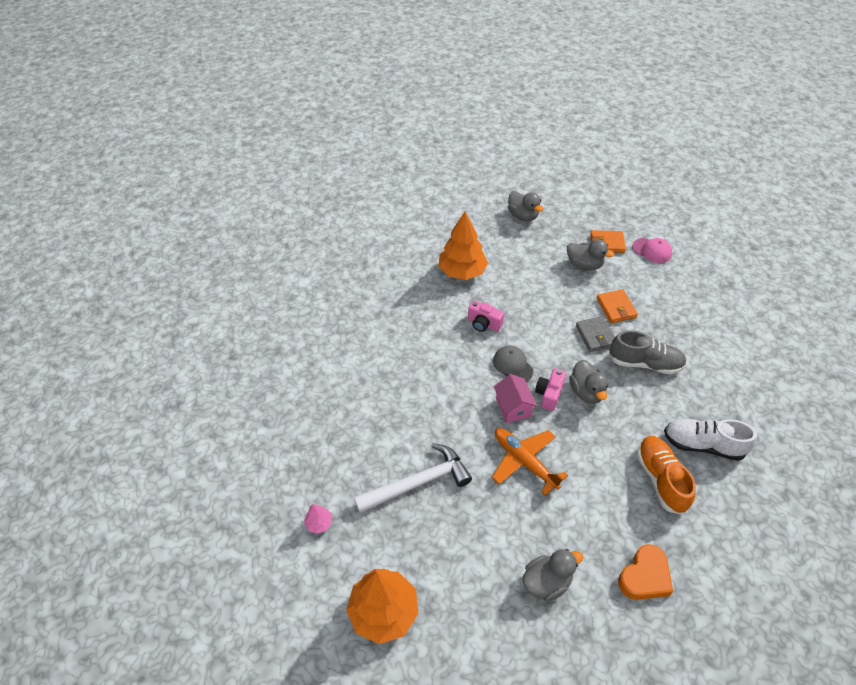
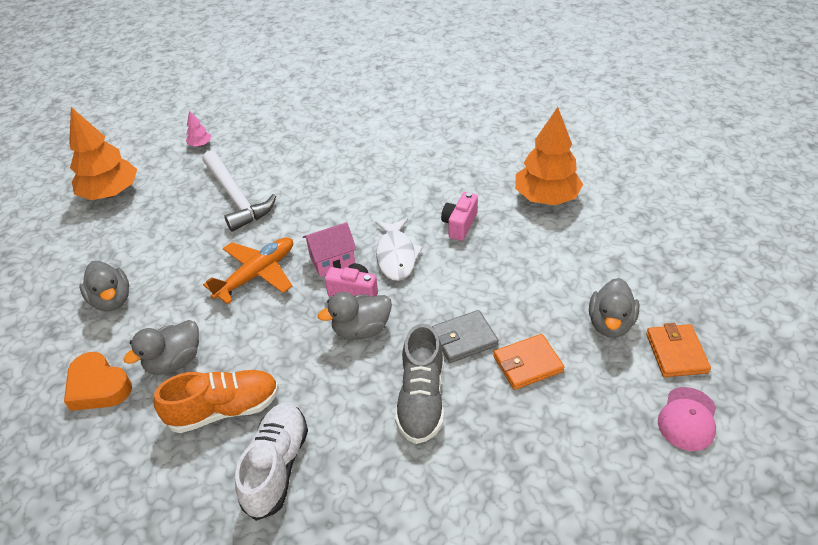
camera: 85 degrees right, 5 degrees down
grey cap [493,345,533,382] -> white fish [375,218,423,281]
grey duck [508,191,543,221] -> grey duck moved to [124,320,199,375]

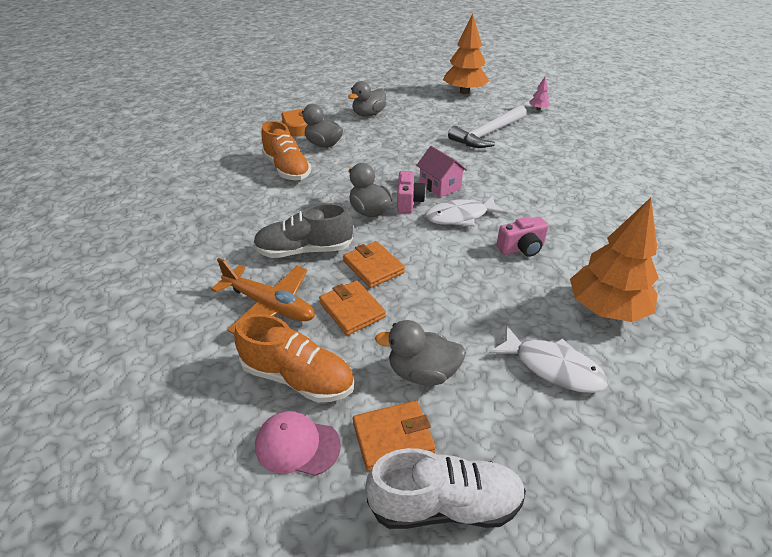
camera: 75 degrees right, 5 degrees down
orange plane [203,237,293,305] -> orange plane moved to [211,258,315,334]
white shoe [235,402,308,521] -> white shoe moved to [365,448,526,529]
grey wallet [432,310,499,363] -> orange wallet [343,241,405,288]
pink camera [441,192,478,241] -> pink camera turned 150 degrees clockwise [496,217,549,257]
none -> orange shoe [234,314,354,402]
none -> white fish [489,325,608,393]

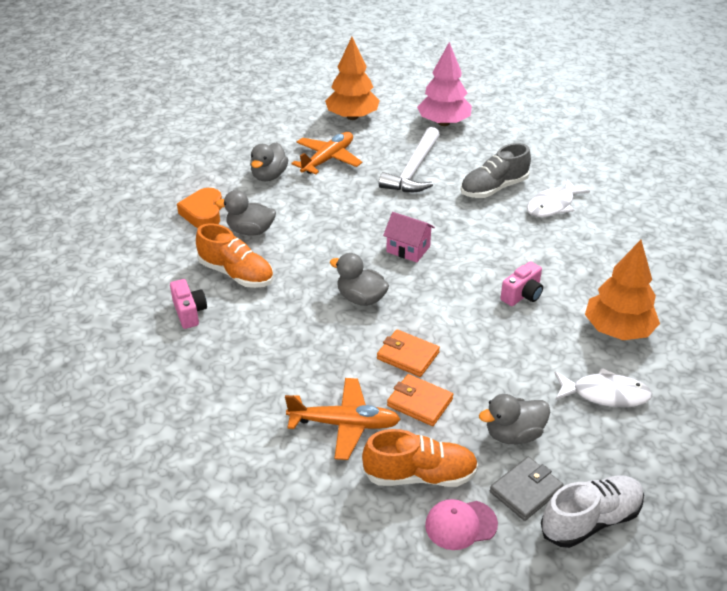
camera: 25 degrees left, 0 degrees up
grey shoe [253,203,353,258] -> grey shoe moved to [461,143,531,198]
orange wallet [353,400,436,471] -> grey wallet [490,457,564,521]
pink camera [397,171,426,213] -> pink camera moved to [170,279,207,329]
white fish [425,196,508,227] -> white fish moved to [527,179,590,217]
pink tree [529,77,551,110] -> pink tree [417,42,472,126], size x2.32
none -> orange plane [291,132,362,174]

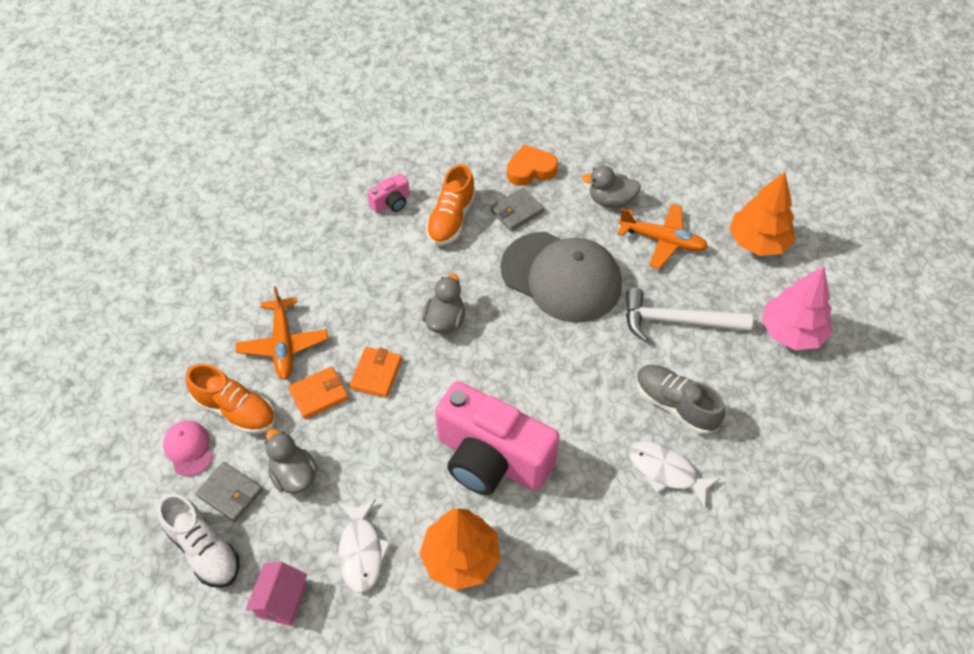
camera: 75 degrees right, 15 degrees up
grey duck [215,190,276,235] -> grey wallet [490,188,544,231]
orange shoe [362,429,478,487] -> orange shoe turned 45 degrees counterclockwise [186,364,275,434]
pink house [383,212,435,262] -> pink house moved to [246,562,307,626]
orange wallet [387,374,453,426] -> orange wallet turned 45 degrees clockwise [288,367,349,419]
pink camera [501,261,543,306] -> pink camera [435,381,560,495], size x2.41
none -> grey cap [500,232,622,323]

